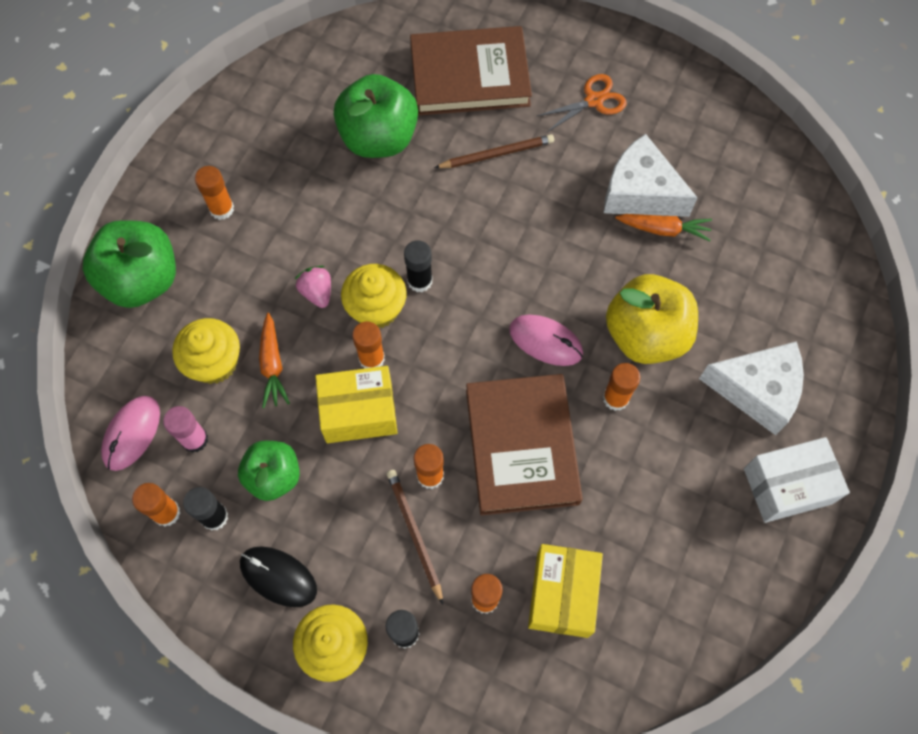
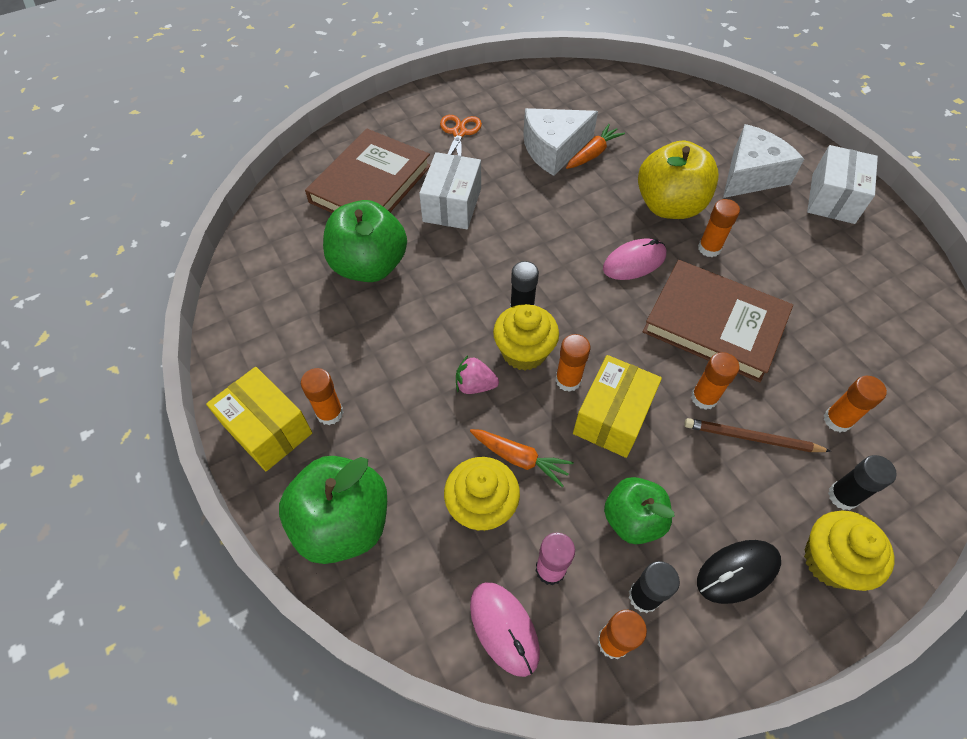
camera: 55 degrees left, 10 degrees down
brown pencil [434,134,554,168] -> white box [419,152,481,229]
yellow box [528,544,603,638] -> yellow box moved to [206,367,313,471]

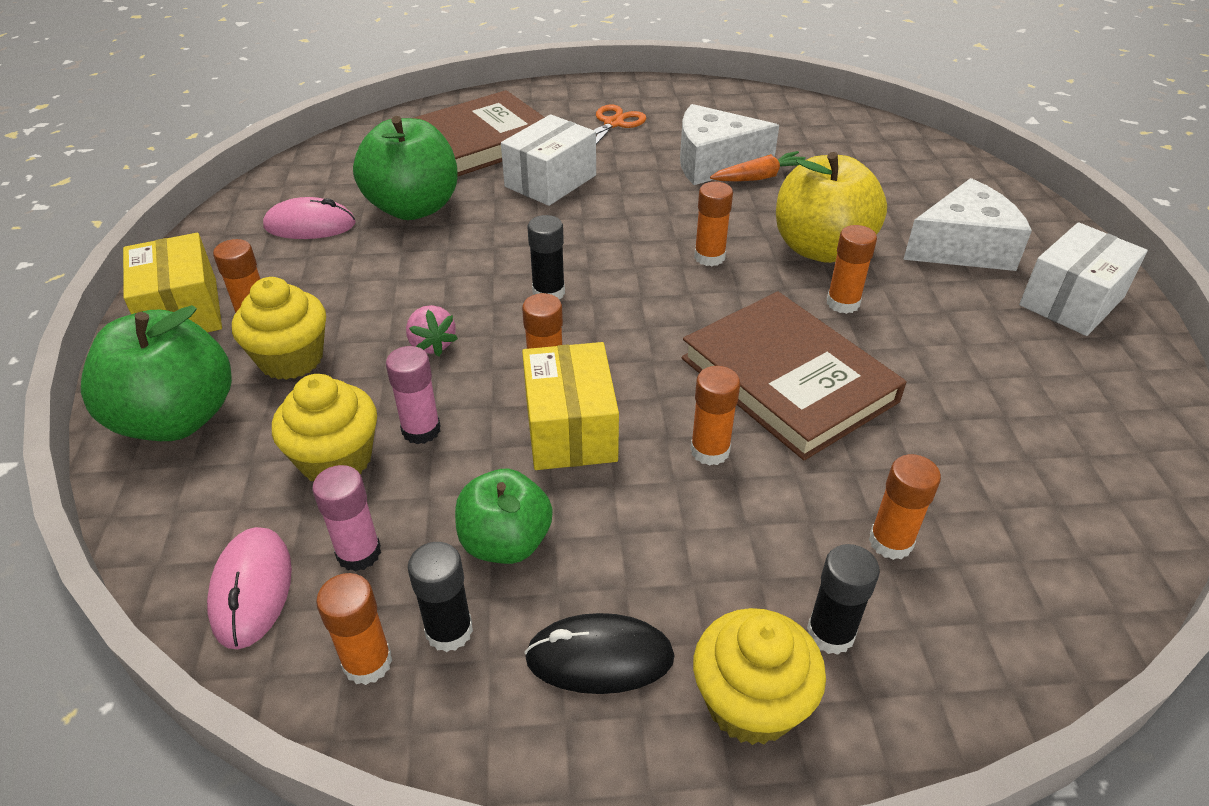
camera: 25 degrees right, 15 degrees down
pink strawberry [456,355,499,394] -> pink strawberry turned 150 degrees counterclockwise [406,305,458,356]
orange carrot [470,429,574,487] -> pink glue stick [386,346,440,444]
yellow cupcake [493,304,559,371] -> yellow cupcake moved to [232,277,326,380]
yellow box [573,355,662,458] -> yellow box turned 60 degrees counterclockwise [522,342,619,470]
pink mouse [603,238,666,280] -> pink mouse moved to [263,197,356,239]
brown pencil [684,418,831,452] -> none
none -> orange glue stick [694,182,733,266]

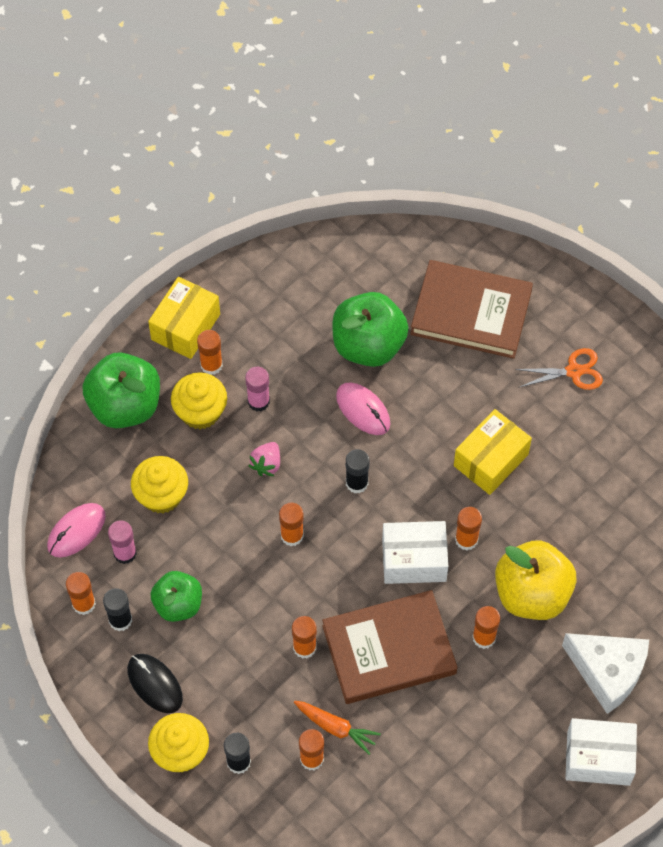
camera: 50 degrees right, 20 degrees up
pink mouse [263,197,356,239] -> pink mouse moved to [336,382,390,435]
pink glue stick [386,346,440,444] -> pink glue stick moved to [245,367,270,411]
white box [501,114,596,206] -> white box moved to [382,521,448,584]
yellow box [522,342,619,470] -> yellow box moved to [454,409,532,495]
white cheese [680,104,779,185] -> none
brown book [682,292,907,460] -> brown book turned 60 degrees clockwise [322,590,458,704]
orange carrot [710,151,806,182] -> orange carrot moved to [294,701,381,755]

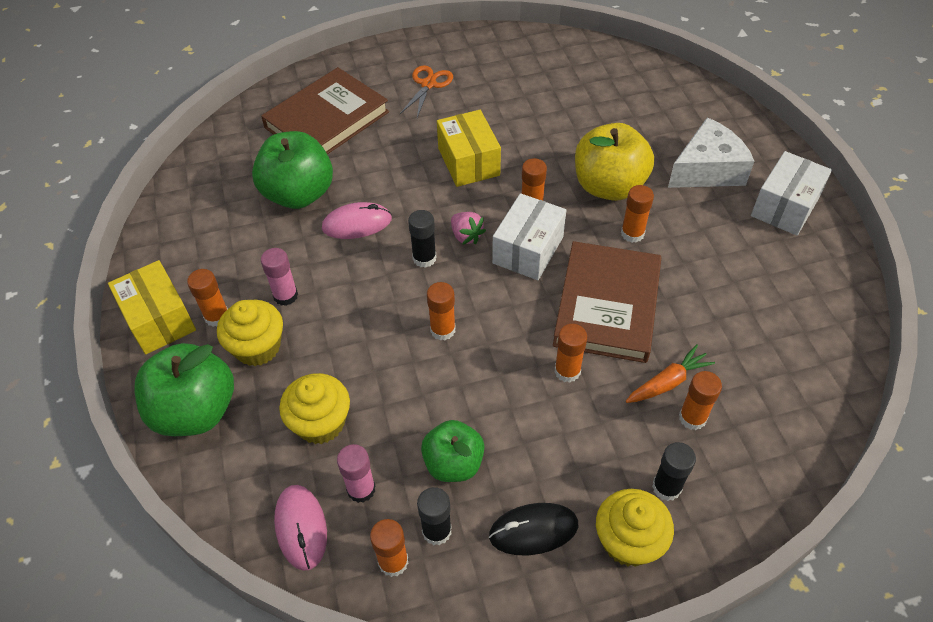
camera: 60 degrees left, 10 degrees down
pink strawberry [248,442,280,476] -> pink strawberry moved to [451,212,486,245]

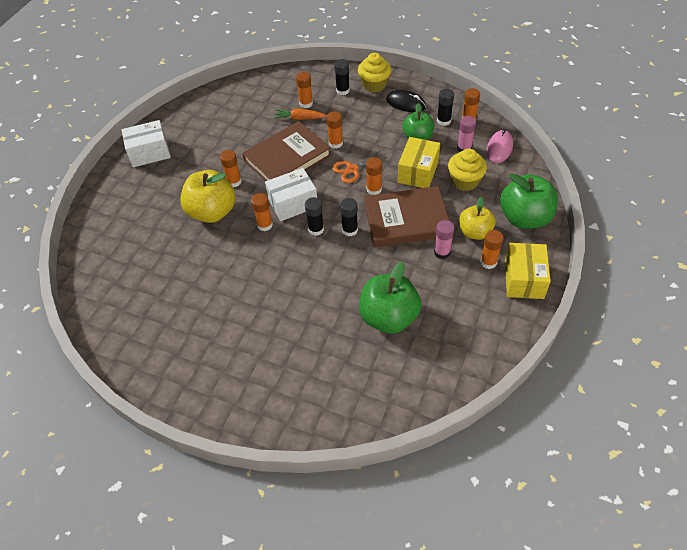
camera: 140 degrees left, 0 degrees up
yellow cupcake [217,300,283,366] -> yellow apple [459,197,496,240]
brown book [261,67,389,154] -> brown book moved to [364,186,449,248]
pink mouse [322,202,392,239] -> none
orange scissors [400,65,453,118] -> orange scissors moved to [332,150,387,183]
yellow box [437,110,501,187] -> yellow box moved to [398,137,440,188]
pink strawberry [451,212,486,245] -> black glue stick [305,197,324,236]
white cheese [668,117,754,188] -> none

